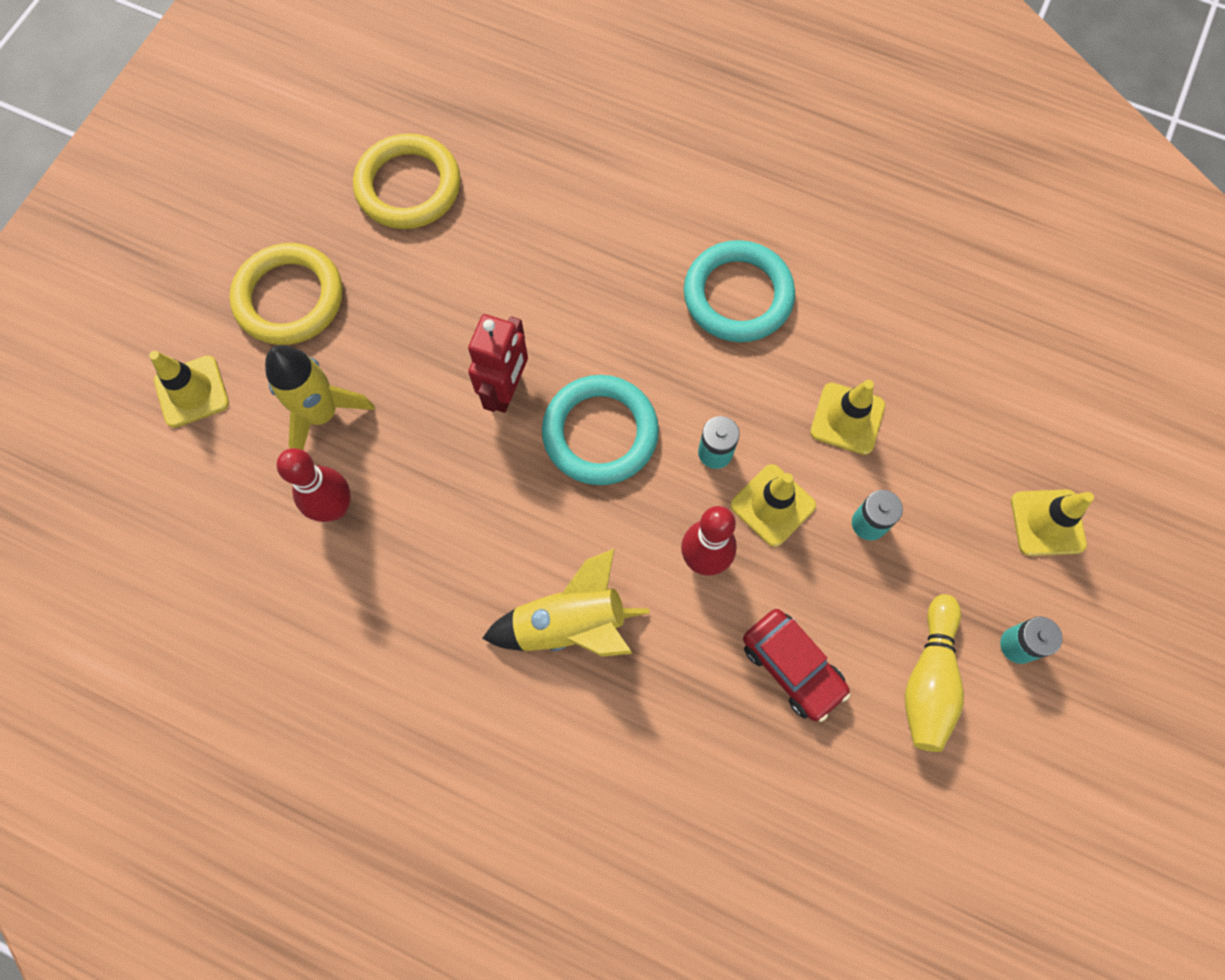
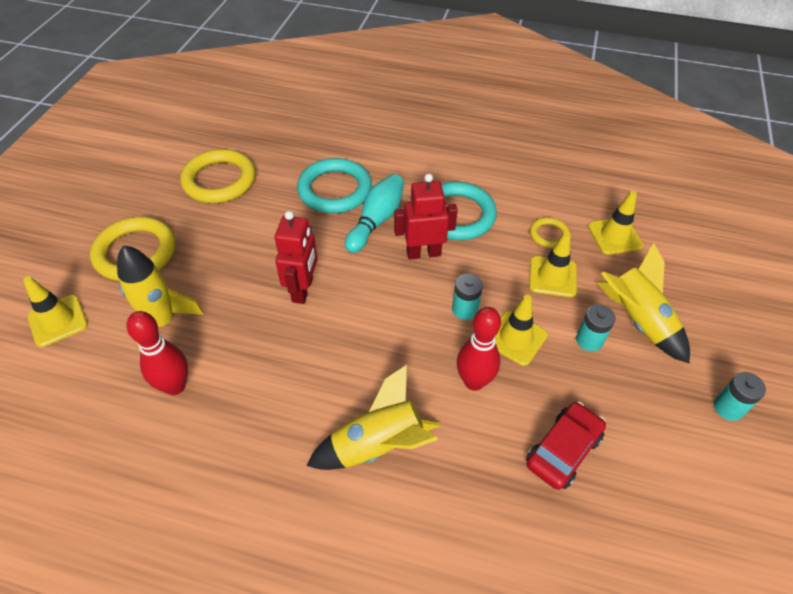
camera: 10 degrees left, 20 degrees down
turquoise ring [542,375,659,485] -> turquoise ring moved to [297,158,372,213]
red car [743,609,850,722] -> red car turned 90 degrees counterclockwise [526,402,606,490]
yellow bowling pin [905,594,964,752] -> none
yellow traffic cone [1011,489,1094,556] -> yellow traffic cone moved to [588,191,644,255]
none -> turquoise bowling pin [345,174,404,253]
none -> red robot [394,174,458,259]
none -> yellow ring [530,217,570,248]
none -> yellow rocket [597,242,690,363]

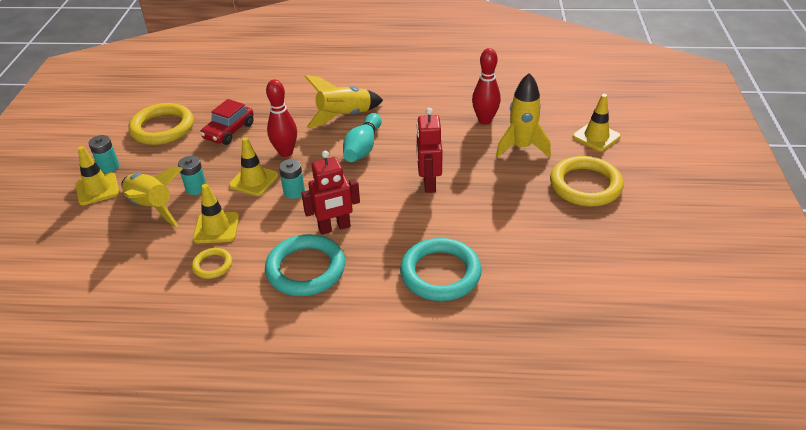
camera: 170 degrees right, 10 degrees down
yellow ring [180,149,256,203] -> yellow ring moved to [129,103,194,145]
turquoise bowling pin [345,174,404,253] -> turquoise bowling pin moved to [343,113,382,162]
yellow traffic cone [588,191,644,255] -> yellow traffic cone moved to [76,146,120,205]

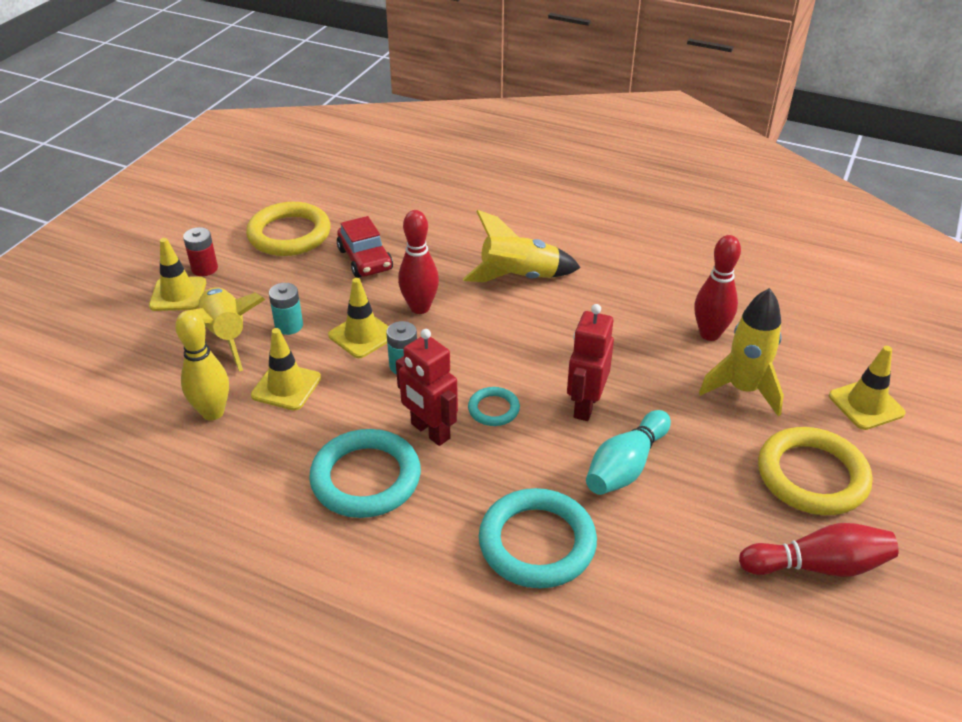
camera: 20 degrees right, 0 degrees up
turquoise battery [89,135,119,173] -> red battery [183,227,218,276]
yellow ring [192,248,232,279] -> none
red car [200,99,254,145] -> red car turned 75 degrees counterclockwise [337,216,393,278]
red robot [301,151,360,235] -> red robot turned 45 degrees clockwise [396,329,458,446]
turquoise bowling pin [343,113,382,162] -> turquoise bowling pin moved to [586,410,671,495]
none -> yellow bowling pin [175,310,229,420]
none -> turquoise ring [468,387,520,426]
none -> red bowling pin [739,523,899,577]

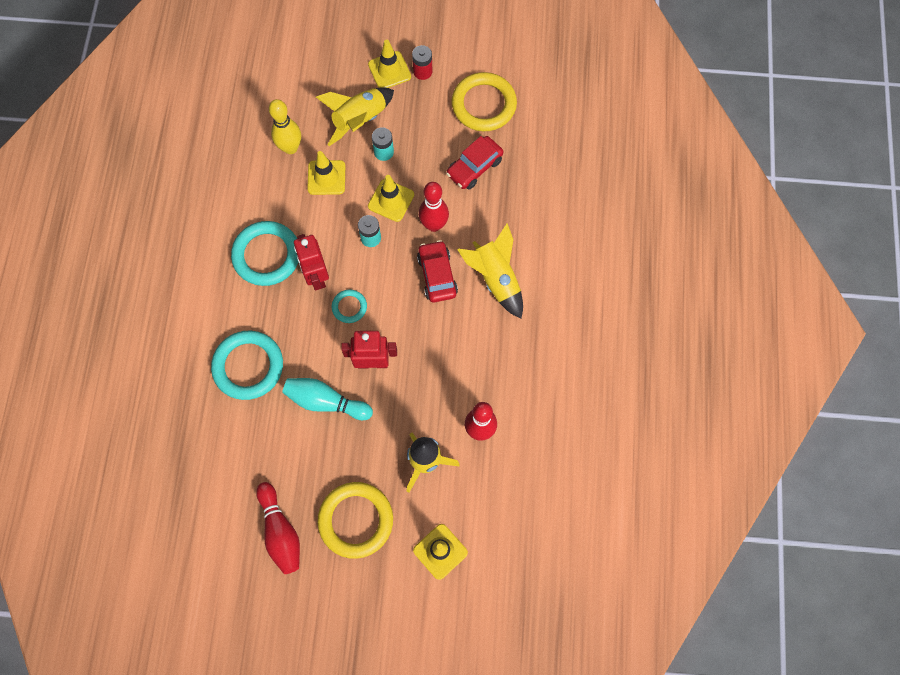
camera: 70 degrees right, 30 degrees up
red robot [396,329,458,446] -> red robot turned 45 degrees counterclockwise [294,234,329,291]
none -> red car [417,240,458,303]

